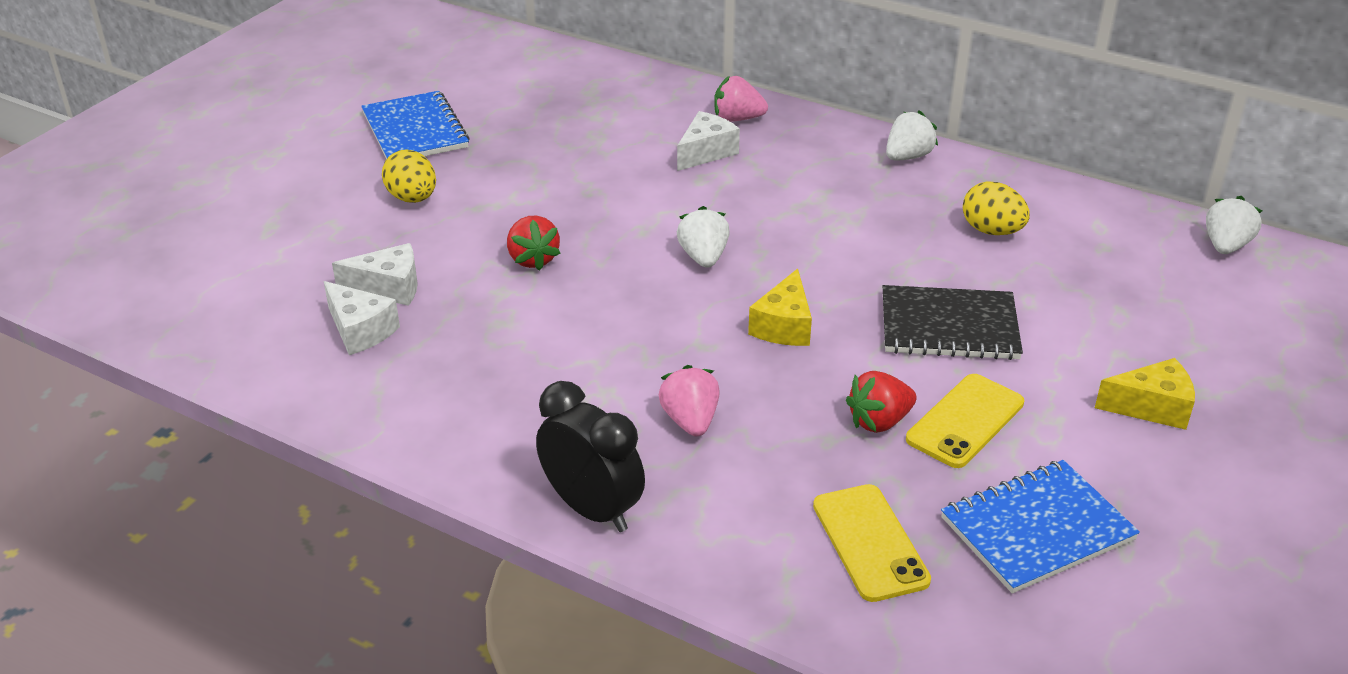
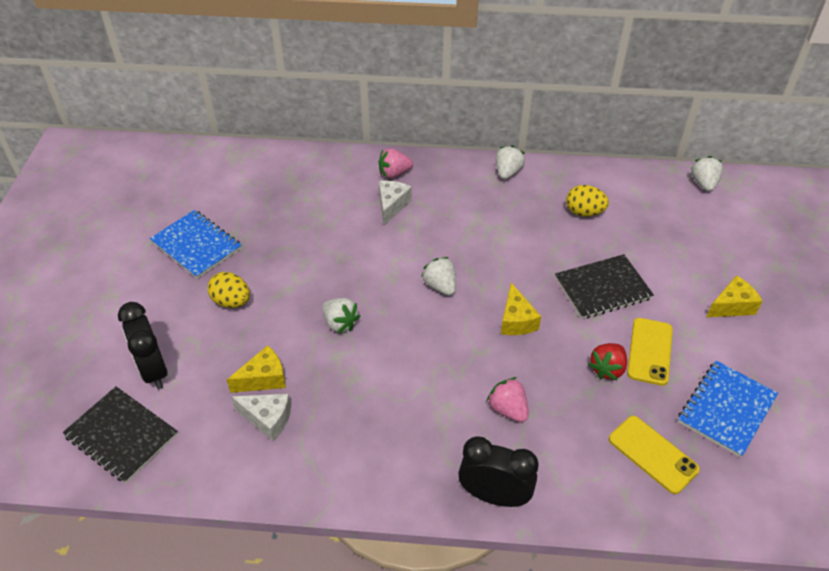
camera: 25 degrees left, 10 degrees up
white cheese [332,243,418,306] -> yellow cheese [227,345,286,393]
red strawberry [507,216,560,271] -> white strawberry [322,298,360,333]
none -> black notebook [63,386,178,483]
none -> black clock [118,302,168,389]

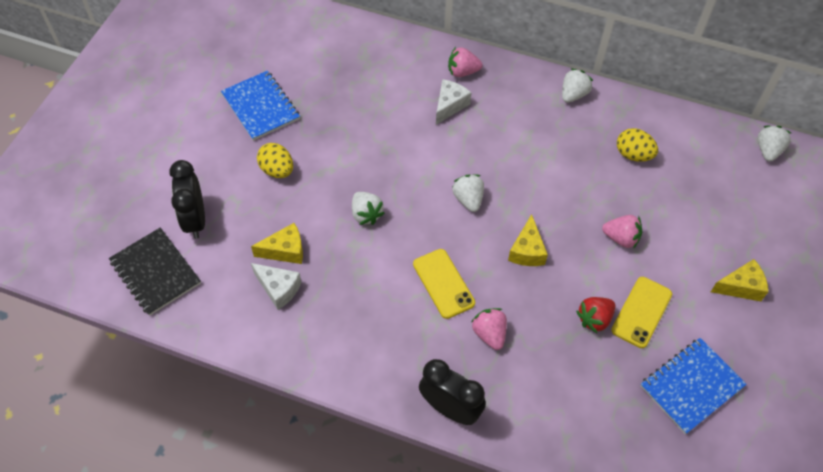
camera: 15 degrees right, 10 degrees up
black notebook [555,254,654,319] -> pink strawberry [602,215,642,249]
yellow phone [609,416,700,494] -> yellow phone moved to [413,249,475,319]

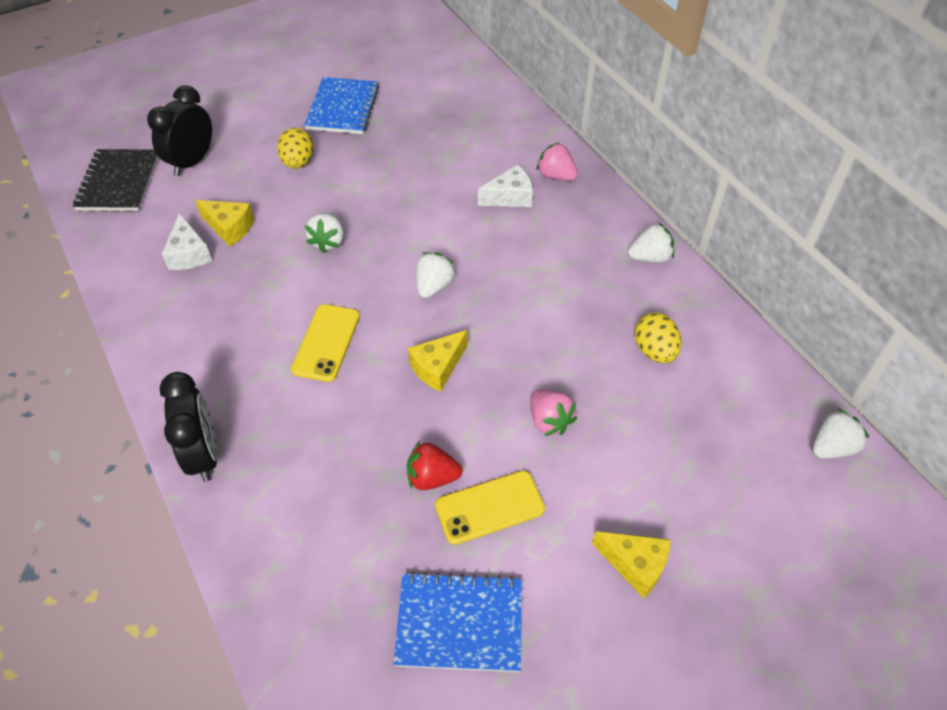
camera: 40 degrees right, 5 degrees down
pink strawberry [471,308,507,350] -> none

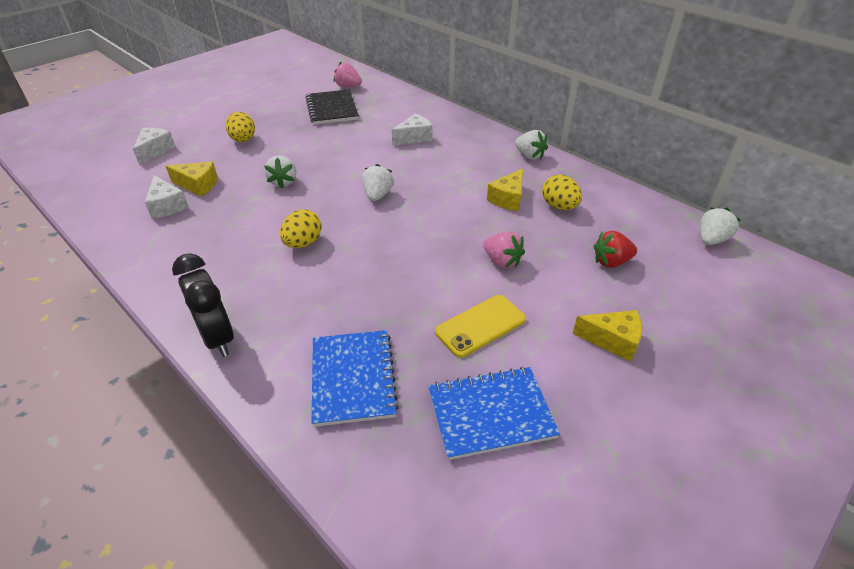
camera: 15 degrees left, 10 degrees down
black notebook [73,149,158,211] -> black notebook moved to [305,89,359,125]
black clock [147,85,212,176] -> white cheese [133,128,176,165]
yellow phone [291,304,360,382] -> yellow egg [280,209,322,248]
blue notebook [304,77,379,134] -> blue notebook moved to [312,330,399,427]
red strawberry [407,441,462,490] -> red strawberry moved to [593,231,637,268]
yellow cheese [408,330,468,392] -> yellow cheese moved to [487,168,523,211]
pink strawberry [536,142,578,181] -> pink strawberry moved to [334,62,362,87]
white strawberry [628,223,674,263] -> white strawberry turned 75 degrees clockwise [515,130,548,160]

